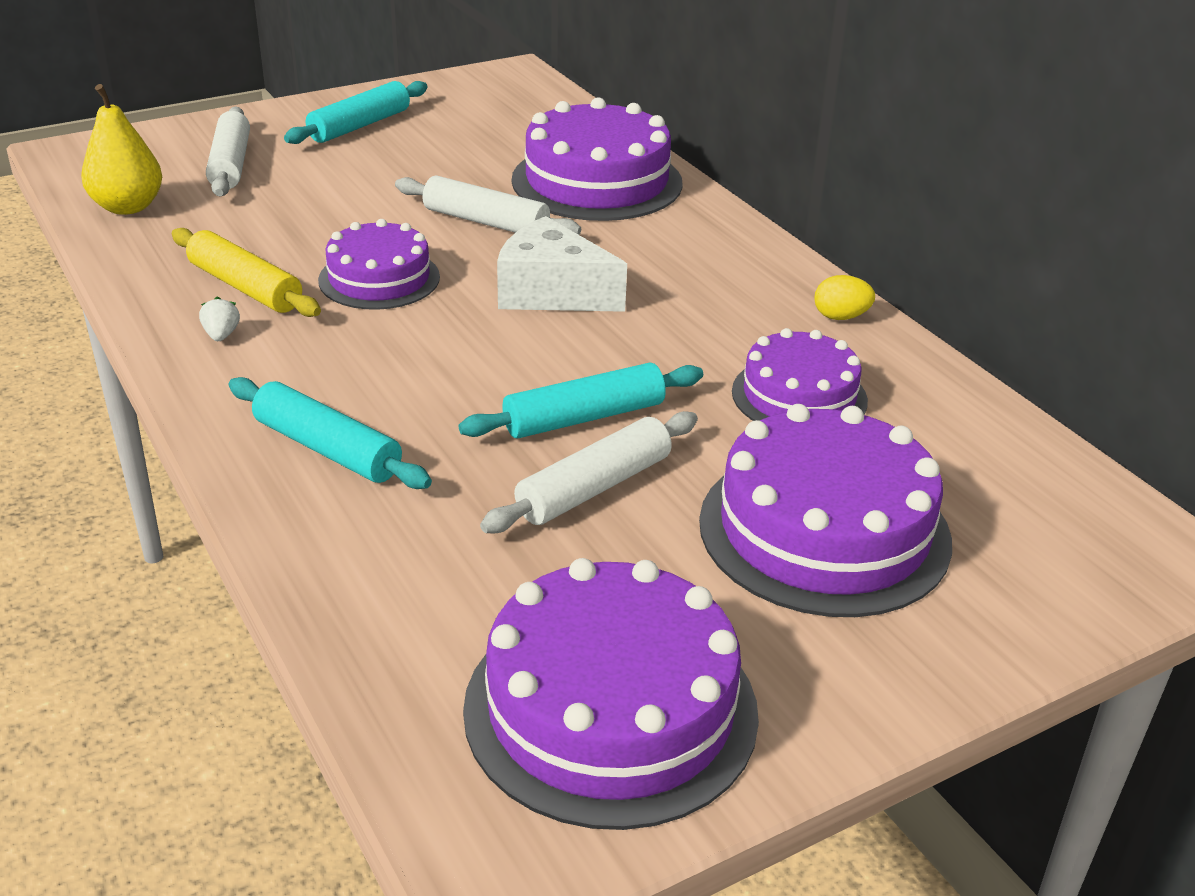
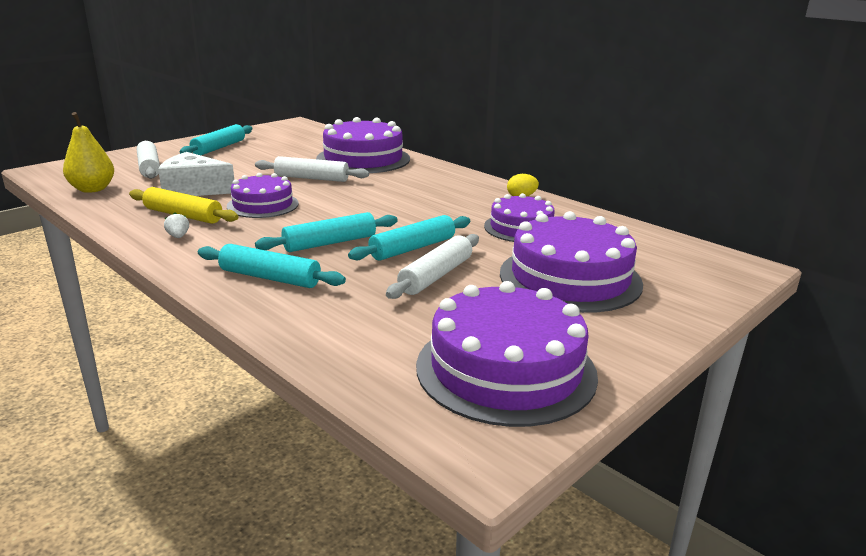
camera: 15 degrees left, 10 degrees down
white cheese [497,216,627,312] -> white cheese moved to [158,152,234,196]
none -> turquoise rolling pin [255,212,398,252]

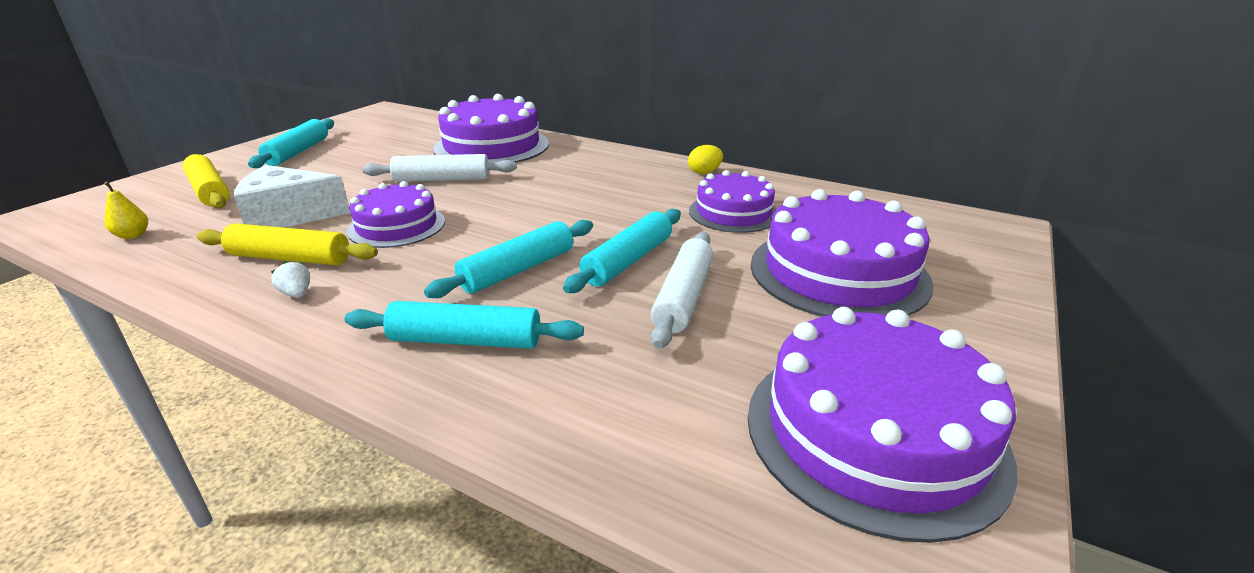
camera: 15 degrees left, 5 degrees up
yellow pear [63,112,114,193] -> yellow pear [104,181,148,239], size x0.53
white rolling pin [137,141,160,179] -> yellow rolling pin [183,154,230,208]

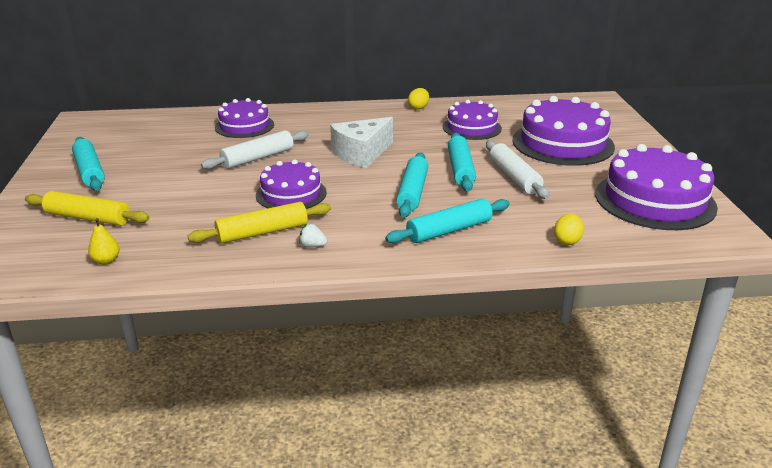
camera: 35 degrees left, 0 degrees up
white cheese [234,165,351,228] -> white cheese moved to [330,117,393,168]
purple cake [433,94,549,163] -> purple cake [215,98,274,138], size x0.62
none -> yellow egg [554,214,584,245]

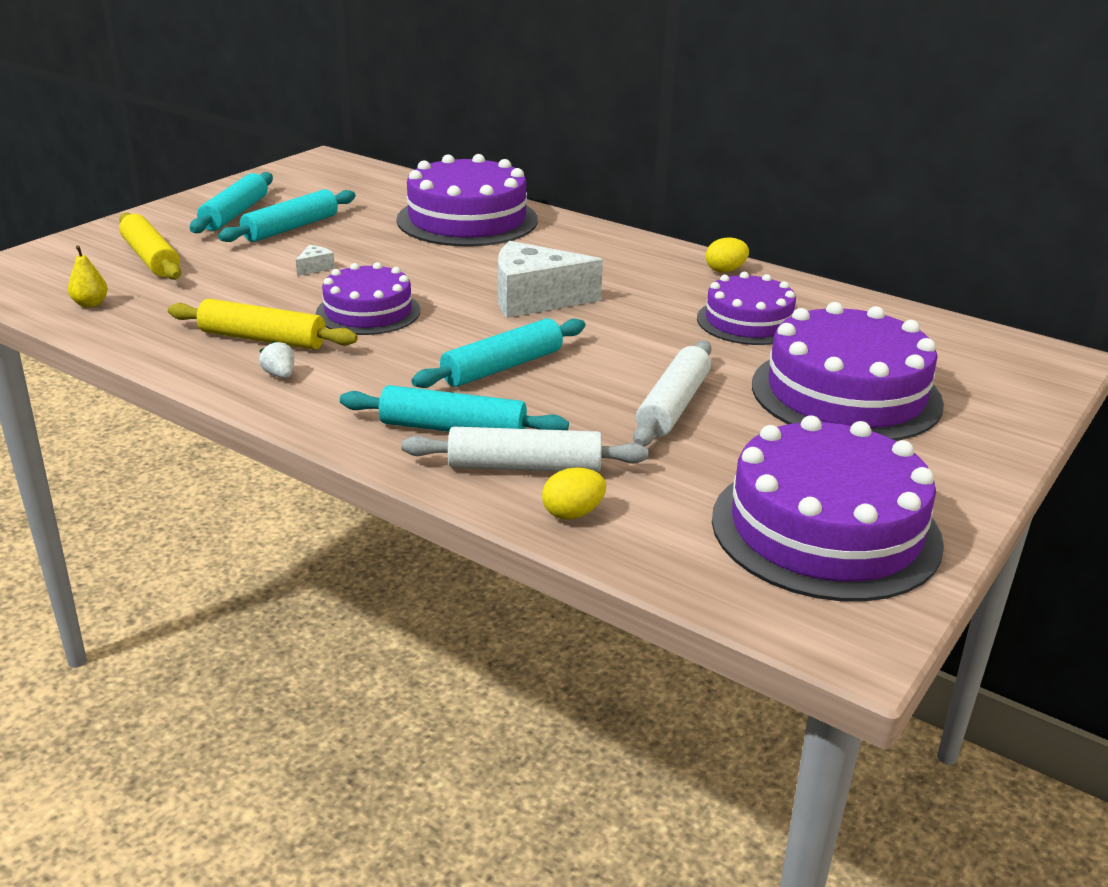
camera: 40 degrees right, 0 degrees up
white rolling pin [201,130,309,169] -> white rolling pin moved to [401,427,649,472]
purple cake [215,98,274,138] -> purple cake [397,154,538,246], size x1.62
turquoise rolling pin [448,133,476,192] -> turquoise rolling pin moved to [218,189,356,242]
none -> white cheese [296,245,335,276]

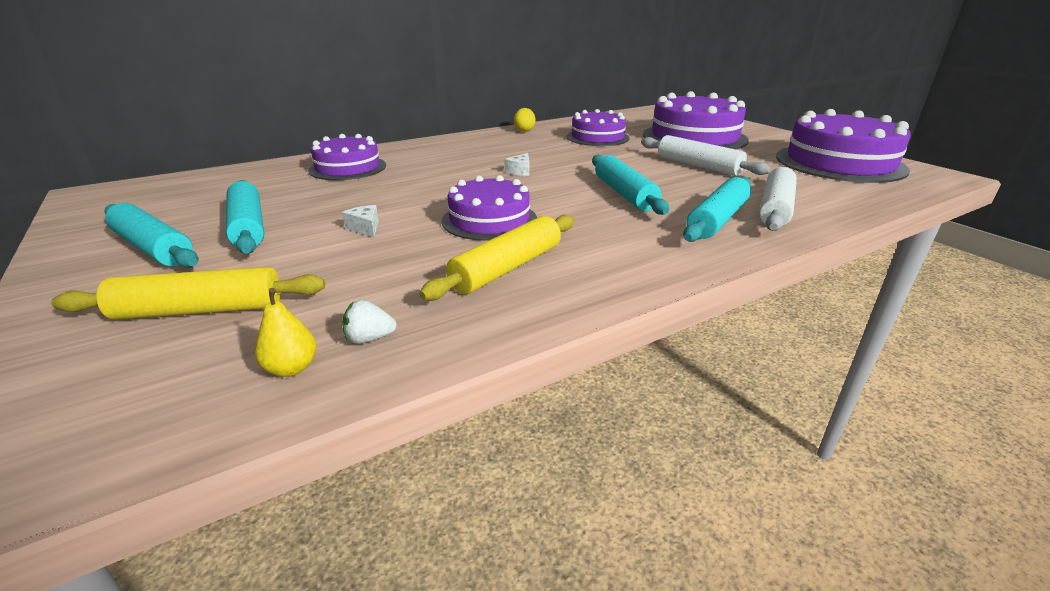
camera: 65 degrees left, 0 degrees up
white strawberry [259,340,294,378] -> white strawberry moved to [342,300,397,344]
purple cake [397,154,538,246] -> purple cake [308,134,386,180], size x0.62
white cheese [498,241,603,318] -> white cheese [505,153,529,176], size x0.40
yellow egg [542,467,606,520] -> none

